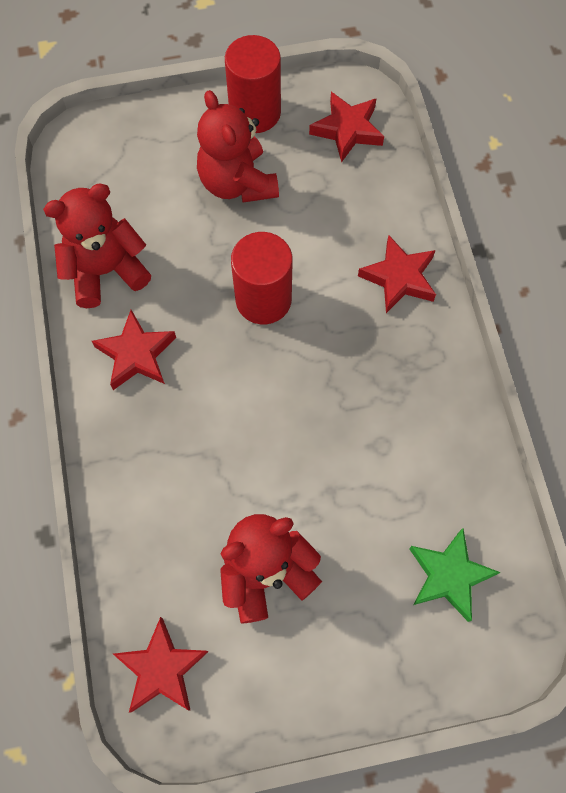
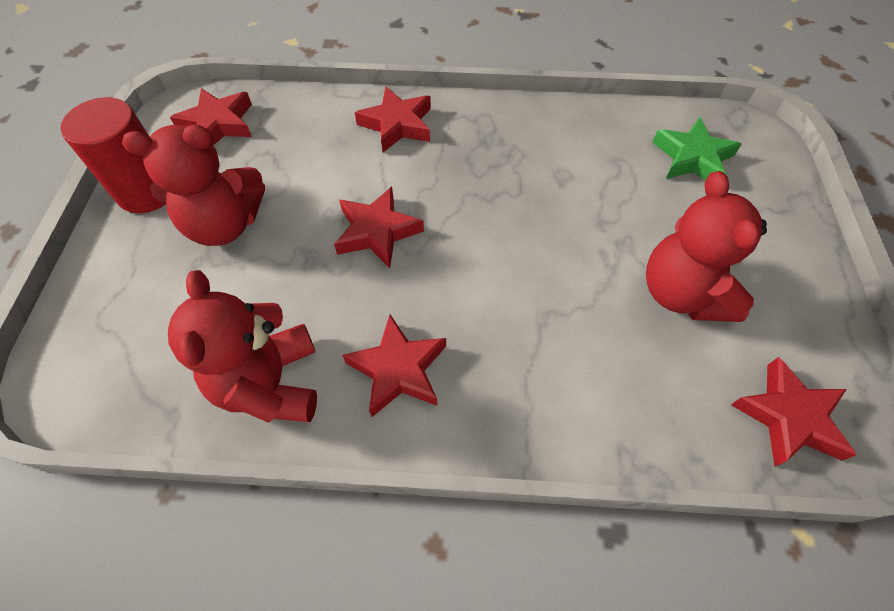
camera: 75 degrees left, 10 degrees down
red cylinder [231,232,293,324] -> red star [334,187,424,268]

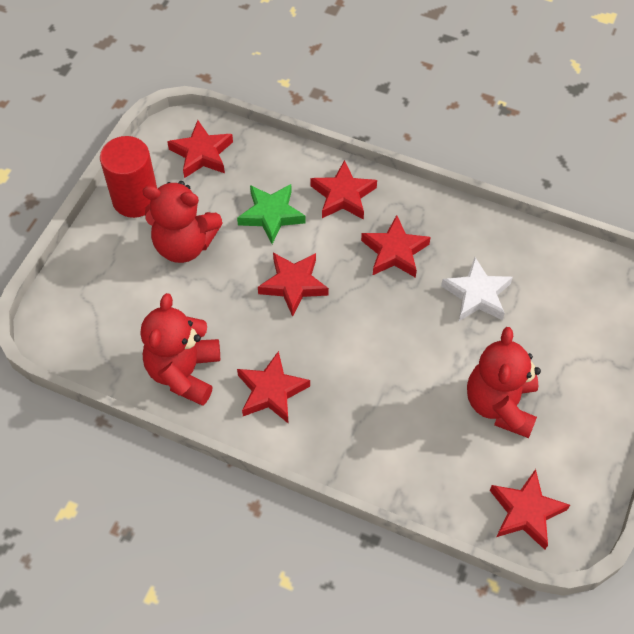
camera: 20 degrees right, 0 degrees up
green star [652,117,742,180] -> green star moved to [237,184,305,244]
none -> red star [361,215,431,278]
none -> white star [441,257,513,321]

